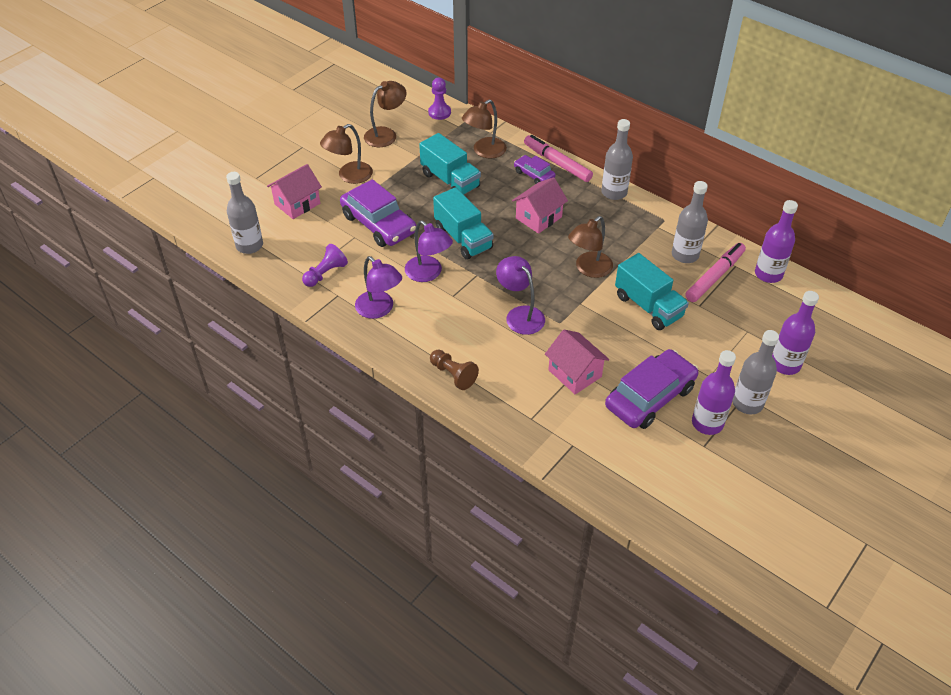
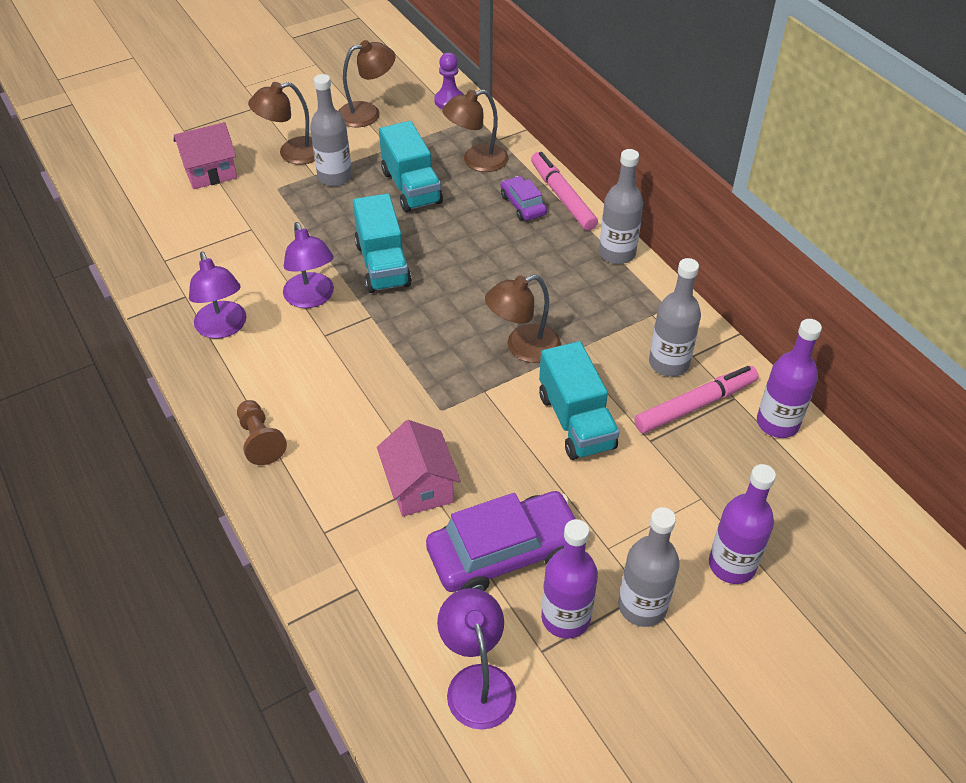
camera: 20 degrees right, 0 degrees up
grey bottle [226,172,263,254] -> grey bottle moved to [310,74,352,186]
purple pawn [302,244,348,287] -> none
purple car [340,179,416,247] -> none
purple lamp [496,256,545,335] -> purple lamp moved to [437,588,516,730]
pink house [512,177,568,234] -> none

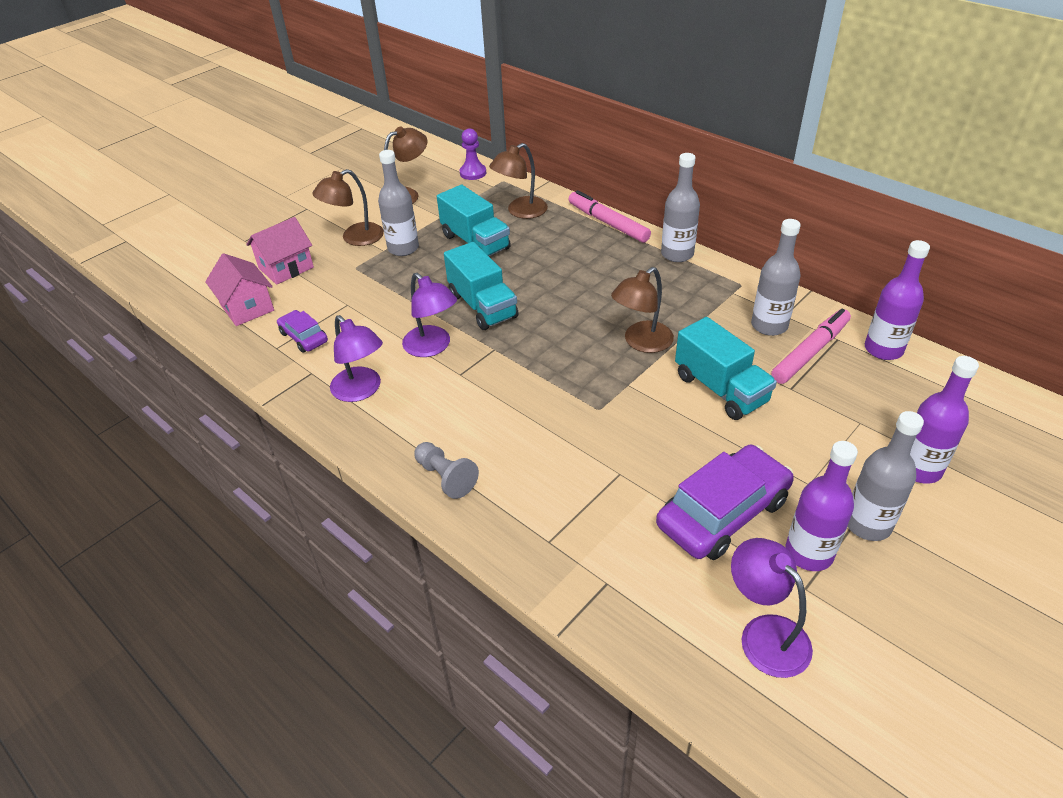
camera: 15 degrees left, 5 degrees down
brown pawn [237,400,287,465] -> grey pawn [414,442,479,499]
pink house [377,420,461,516] -> pink house moved to [205,253,274,326]
purple car [500,176,547,221] -> purple car moved to [277,310,328,353]

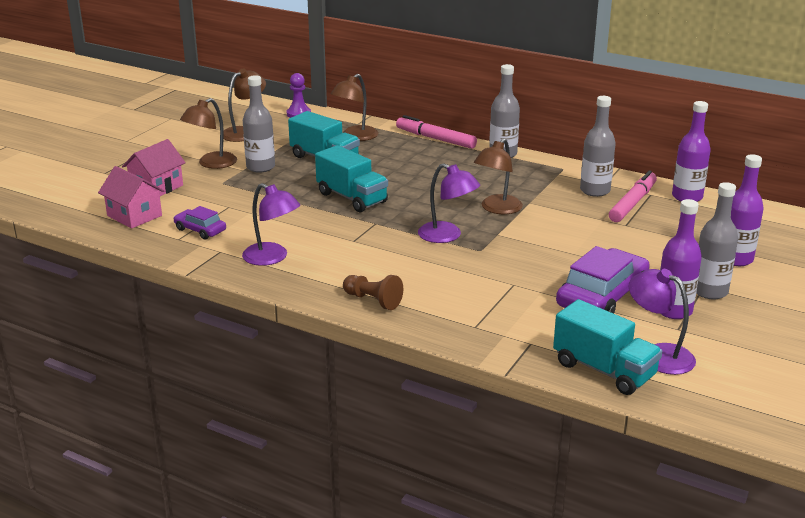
camera: 15 degrees left, 15 degrees down
purple lamp [402,273,457,357] -> purple lamp moved to [418,163,480,243]
grey pawn [414,442,479,499] -> brown pawn [343,275,403,310]
turquoise truck [675,317,777,420] -> turquoise truck moved to [553,299,662,395]

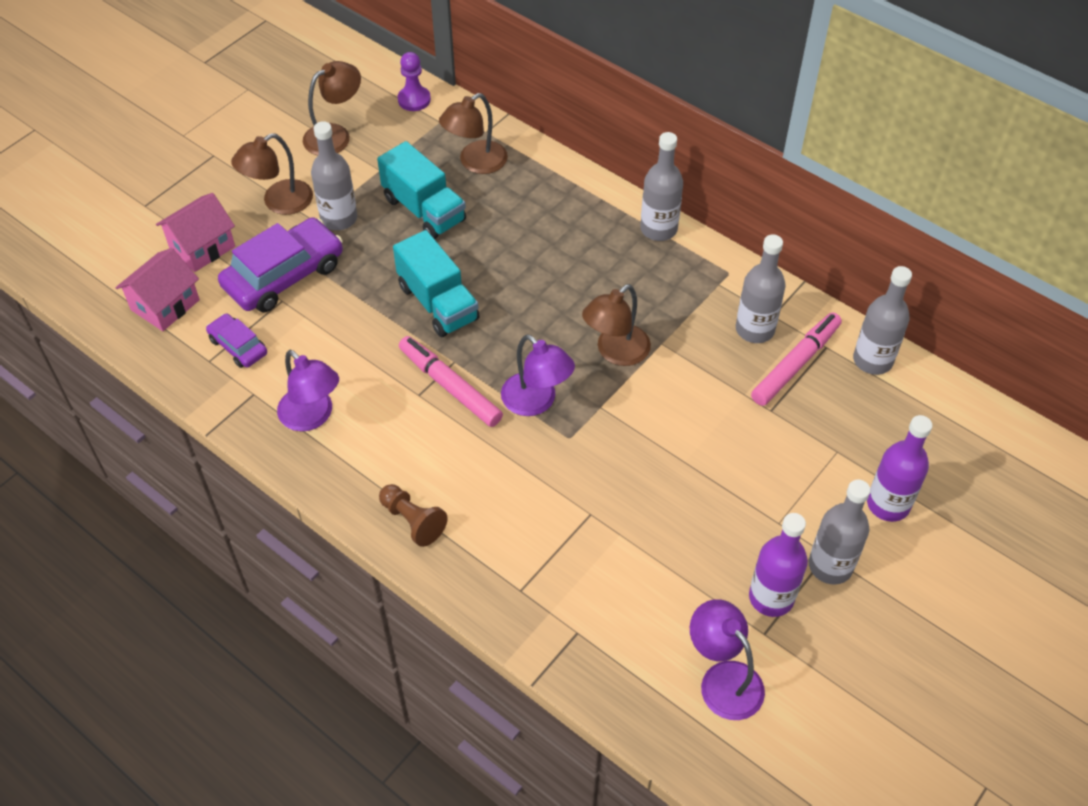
camera: 10 degrees right, 25 degrees up
pink house [98,166,164,229] -> pink house turned 75 degrees clockwise [116,248,200,331]
pink marker [396,115,477,149] -> pink marker moved to [399,336,503,427]
turquoise truck [553,299,662,395] -> none
purple car [556,246,650,314] -> purple car moved to [218,217,343,313]
purple bottle [672,101,711,202] -> grey bottle [853,266,912,375]

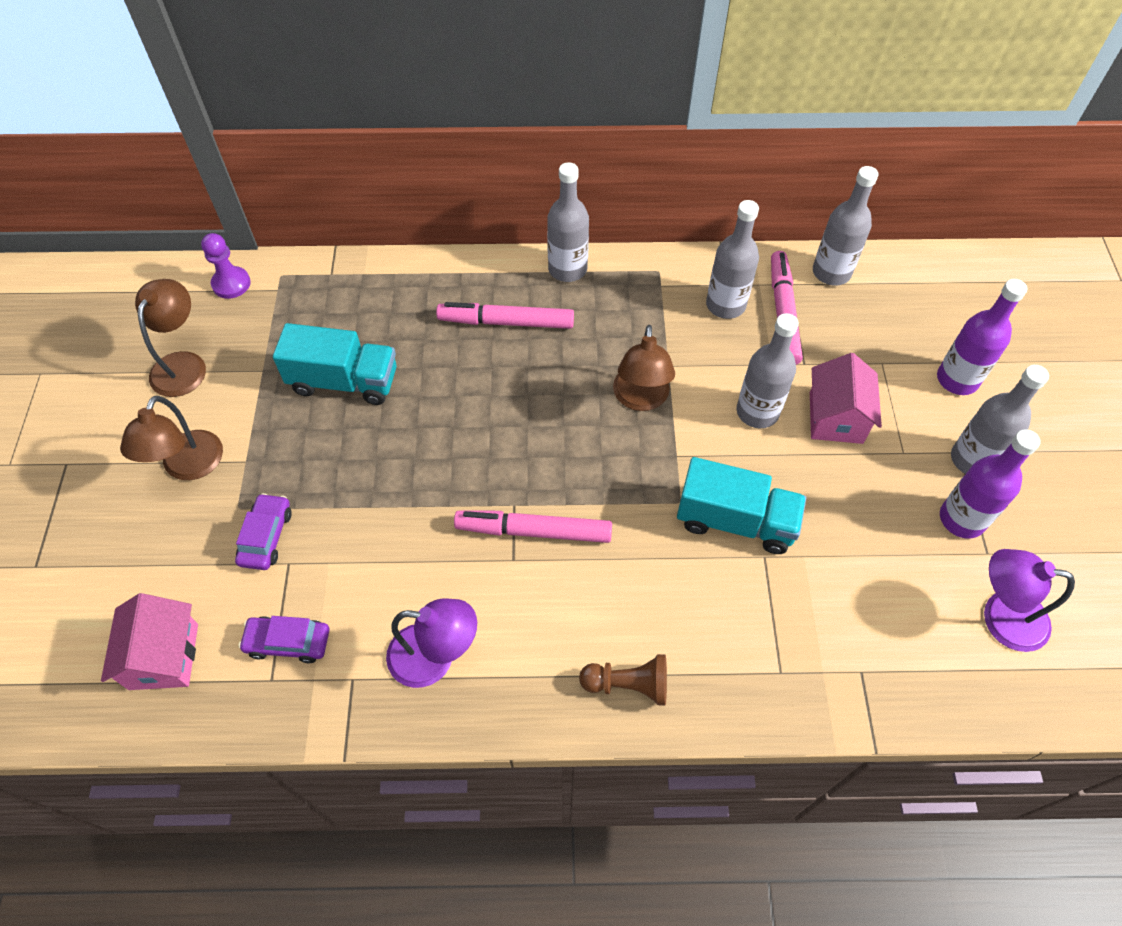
camera: 40 degrees left, 5 degrees up
pink house [156,193,235,272] -> pink house moved to [810,353,882,444]
purple car [218,217,343,313] -> purple car [235,493,292,570], size x0.53
grey bottle [311,121,357,230] -> grey bottle moved to [737,313,799,428]
turquoise truck [393,230,480,337] -> turquoise truck moved to [677,457,806,554]
brown lamp [439,93,508,174] -> none
purple lamp [501,334,575,416] -> none
none -> pink marker [436,302,574,329]

